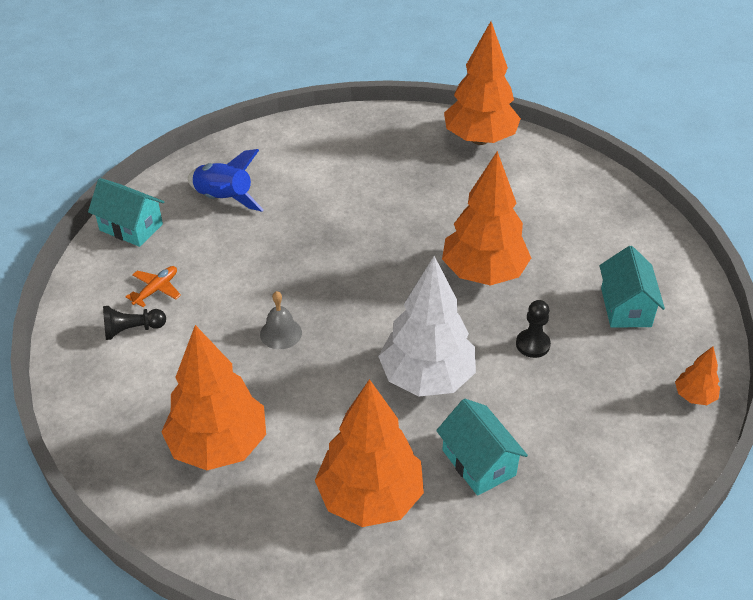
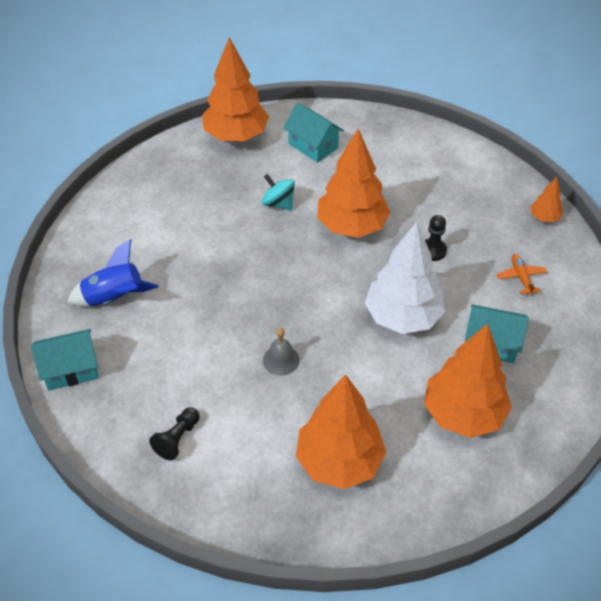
camera: 45 degrees left, 5 degrees up
orange plane [125,266,181,307] -> orange plane moved to [497,254,547,295]
turquoise house [599,246,665,328] -> turquoise house moved to [283,103,344,163]
none -> turquoise spinning top [262,174,295,211]

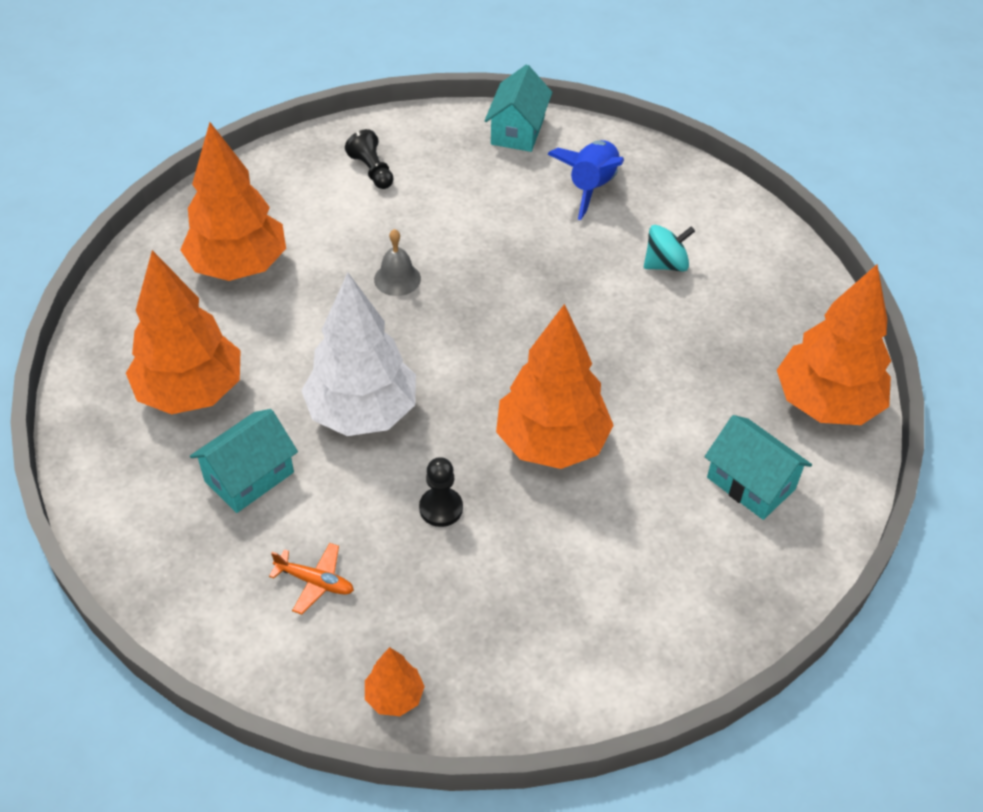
camera: 120 degrees right, 0 degrees up
turquoise spinning top [262,174,295,211] -> turquoise spinning top moved to [644,225,695,272]
turquoise house [283,103,344,163] -> turquoise house turned 60 degrees clockwise [705,415,812,520]

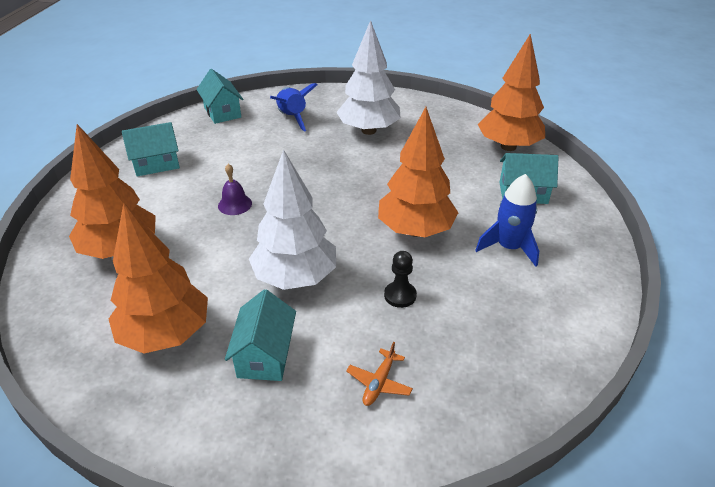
camera: 40 degrees left, 10 degrees down
orange plane [269,543,354,615] -> orange plane turned 135 degrees clockwise [346,342,413,406]
black pawn [345,129,394,189] -> turquoise house [122,122,180,176]
orange tree [365,647,425,716] -> none
grey bell [374,229,421,296] -> purple bell [218,164,252,215]
turquoise spinning top [644,225,695,272] -> white tree [336,20,401,135]
none -> blue rocket [475,174,539,267]

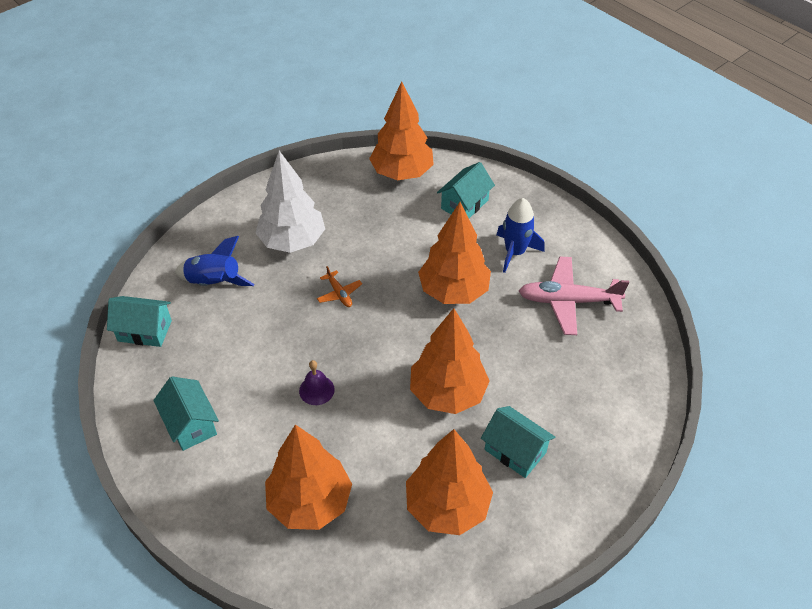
camera: 55 degrees left, 10 degrees up
turquoise house [122,122,180,176] -> turquoise house turned 45 degrees counterclockwise [153,377,219,451]
white tree [249,149,336,290] -> orange tree [410,308,490,414]
orange plane [346,342,413,406] -> orange plane moved to [317,266,362,307]
black pawn [384,251,417,308] -> none
none -> pink plane [519,256,629,335]

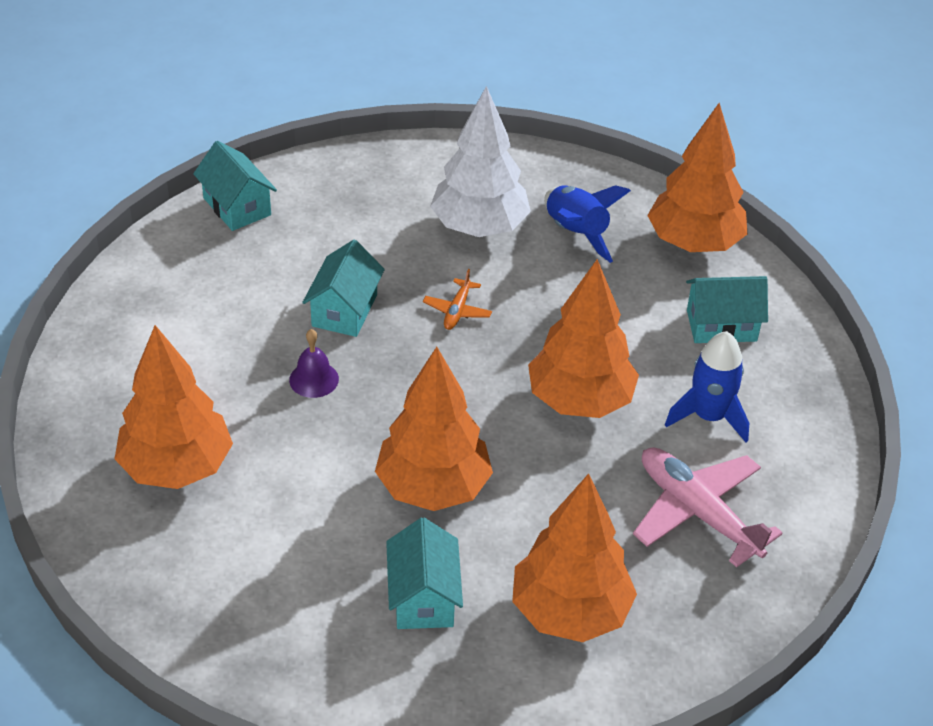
camera: 45 degrees right, 5 degrees down
turquoise house [153,377,219,451] -> turquoise house moved to [302,240,385,337]
blue rocket [175,236,254,286] -> blue rocket moved to [544,185,631,263]
orange tree [406,429,493,535] -> orange tree moved to [512,473,637,642]

